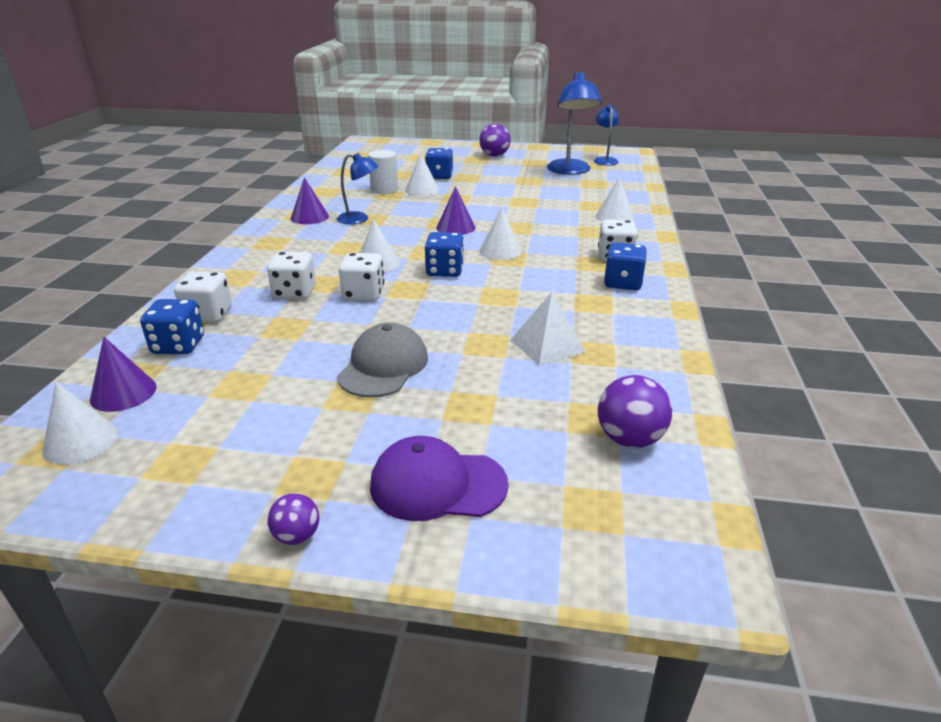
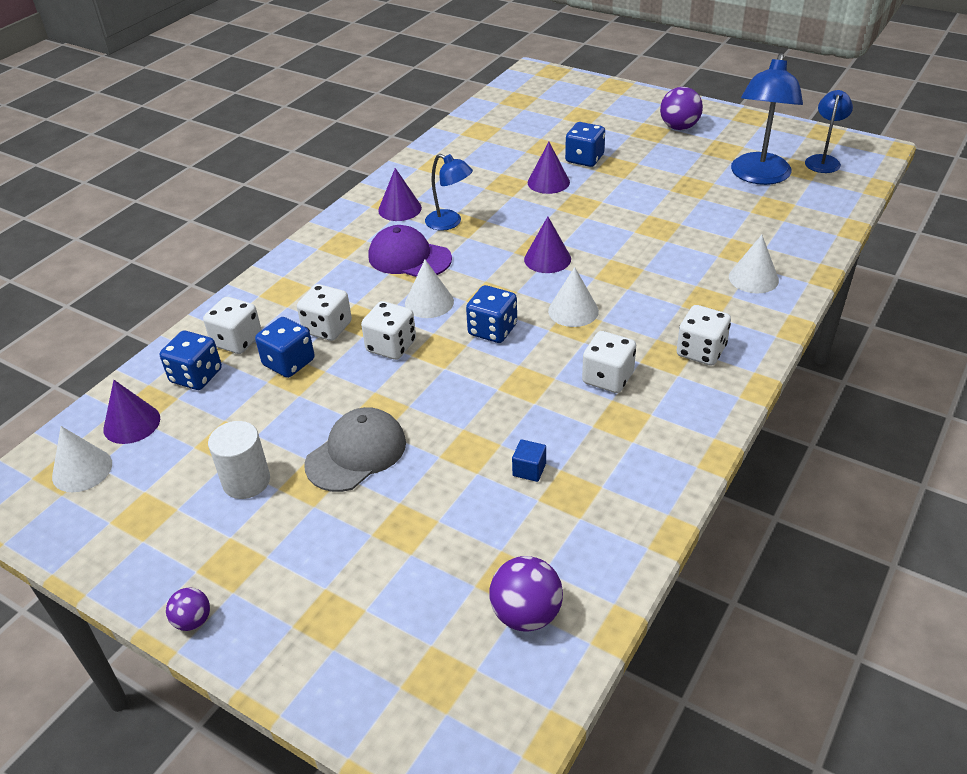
camera: 25 degrees right, 10 degrees up
white cylinder [368,150,398,194] -> white cylinder moved to [208,421,270,499]
purple cap [370,436,509,521] -> purple cap moved to [368,225,452,277]
white cone [405,153,439,196] -> purple cone [528,142,570,194]
white pyramid [511,292,586,366] -> blue cube [512,439,546,482]
blue dice [604,242,647,290] -> blue dice moved to [255,317,315,378]
none -> white dice [582,331,636,393]

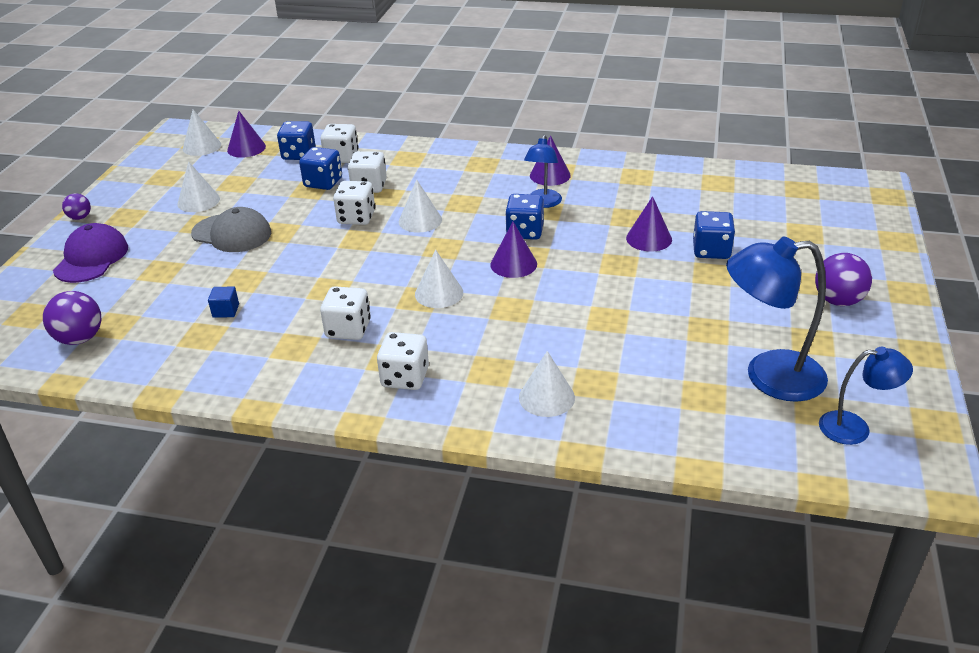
camera: 70 degrees right, 5 degrees down
white cylinder [208,421,270,499] -> white cone [177,161,220,212]
purple cap [368,225,452,277] -> purple cap moved to [53,223,128,283]
blue dice [466,285,517,343] -> blue dice moved to [505,194,544,240]

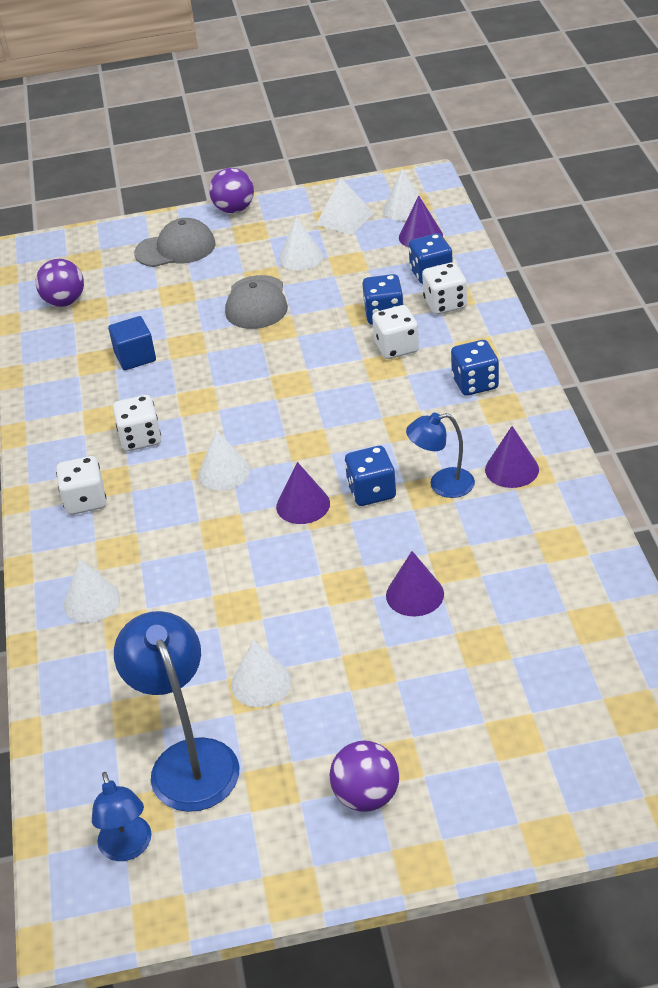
camera: 70 degrees right, 5 degrees up
purple cap [53,223,128,283] -> grey cap [134,218,216,267]
purple ball [62,193,91,220] -> purple ball [209,168,254,213], size x1.70
blue cube [208,287,239,318] -> blue cube [108,316,156,370], size x1.60
white dice [333,181,375,225] -> none
white cone [399,179,442,232] -> white cone moved to [231,640,291,707]
blue dice [693,211,735,259] -> blue dice moved to [451,340,499,396]
none -> white pyramid [316,178,374,235]

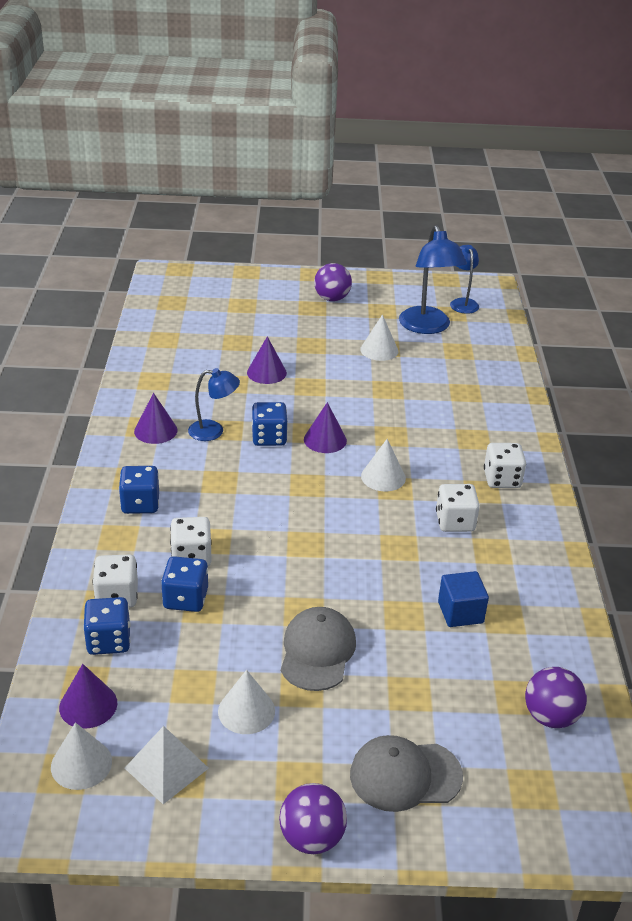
camera: 175 degrees left, 5 degrees down
white cone [64,559,120,623] -> none

